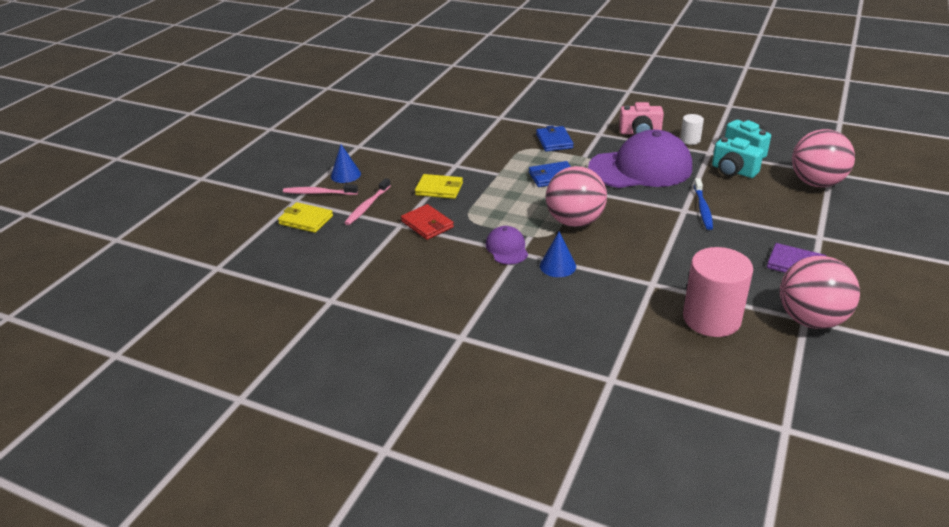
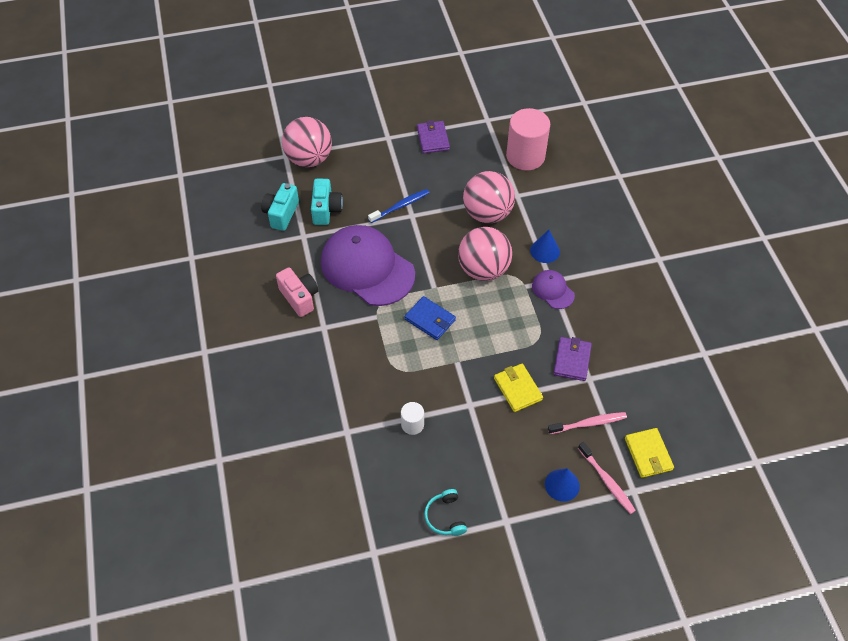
camera: 130 degrees left, 20 degrees up
red wallet [401,204,454,240] -> purple wallet [553,337,592,381]
purple cap [486,226,528,265] -> purple cap turned 105 degrees clockwise [532,270,575,309]
blue wallet [536,125,574,152] -> none
white cylinder [680,114,704,145] -> white cylinder moved to [401,402,424,435]
pink ball [780,256,860,329] -> pink ball moved to [463,171,515,223]
none -> turquoise headphones [424,489,467,536]

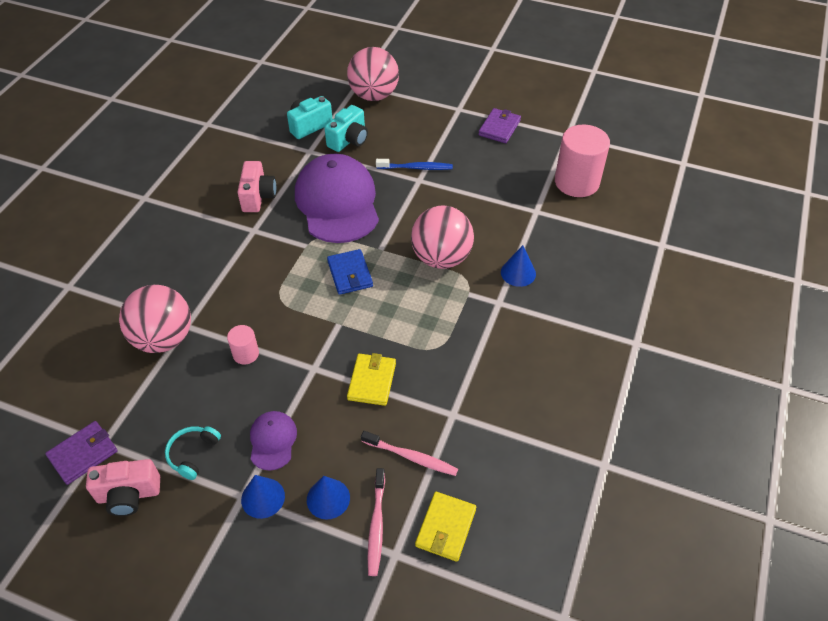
camera: 35 degrees right, 5 degrees down
white cylinder [401,402,424,435] -> pink cylinder [227,325,259,365]
pink ball [463,171,515,223] -> pink ball moved to [119,285,191,353]
purple cap [532,270,575,309] -> purple cap moved to [250,411,297,471]
purple wallet [553,337,592,381] -> purple wallet moved to [45,421,118,485]
none -> pink camera [86,459,160,516]
none -> blue cone [241,475,285,519]

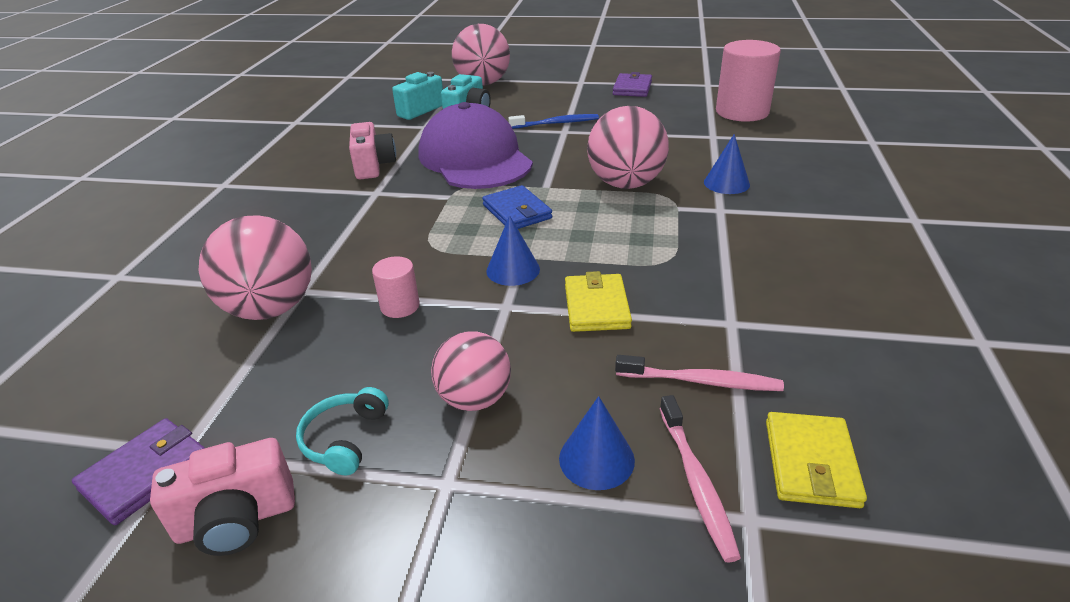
camera: 10 degrees left, 15 degrees down
blue cone [241,475,285,519] -> blue cone moved to [486,215,540,286]
purple cap [250,411,297,471] -> pink ball [431,331,511,411]

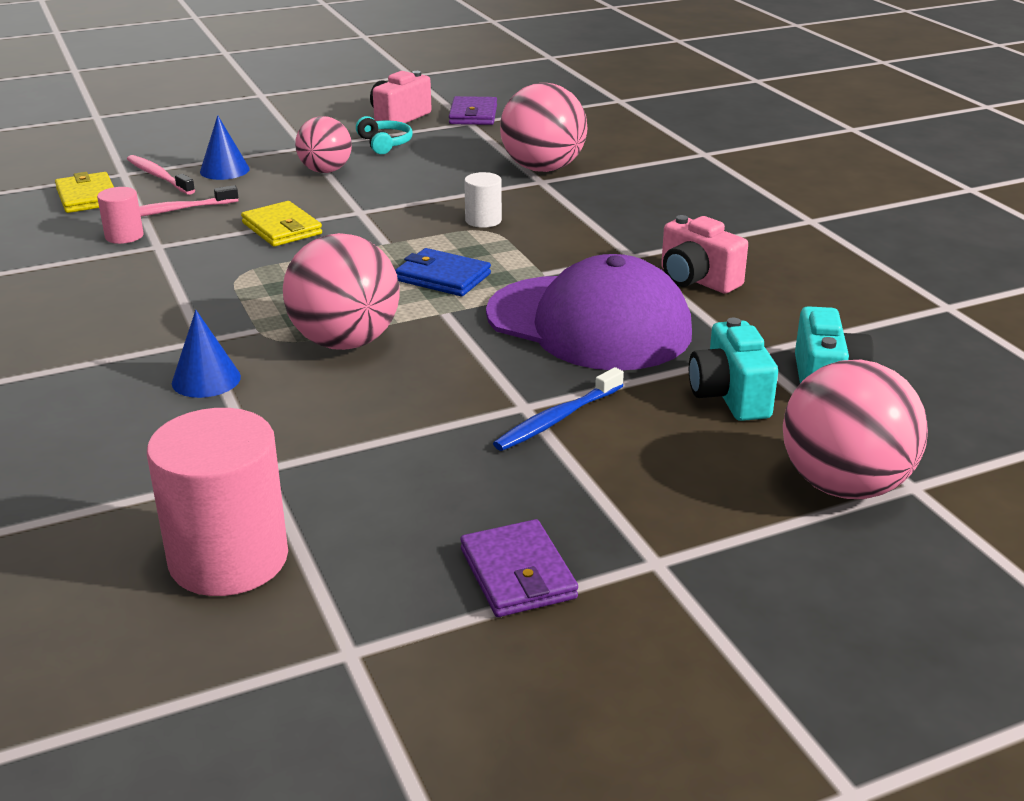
camera: 145 degrees right, 5 degrees down
pink cylinder [372,256,420,318] -> pink cylinder moved to [97,187,144,244]
blue cone [486,215,540,286] -> none
none -> white cylinder [464,172,502,228]

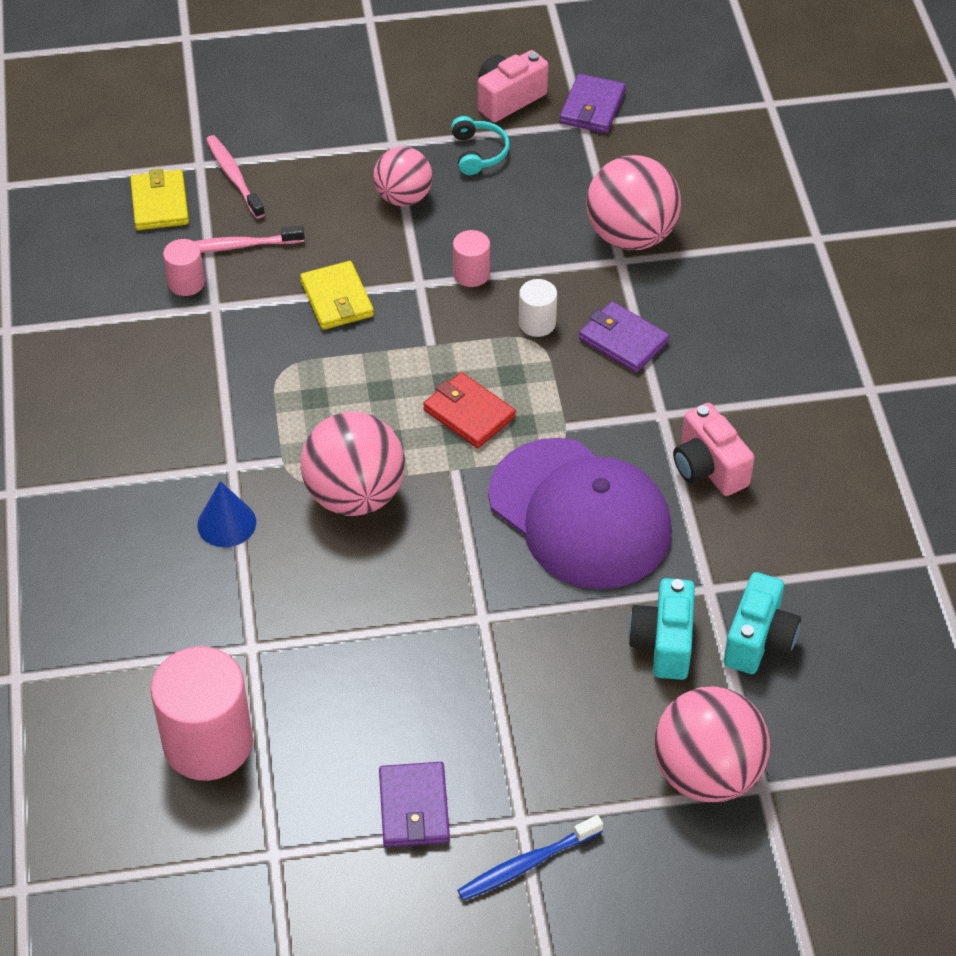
camera: 15 degrees right, 20 degrees up
blue cone [200,115,250,180] -> none
blue wallet [395,248,491,296] -> red wallet [423,372,516,448]
blue toothbrush [493,367,624,451] -> blue toothbrush moved to [457,815,603,901]
none -> pink cylinder [453,230,490,287]
none -> purple wallet [579,301,669,373]

